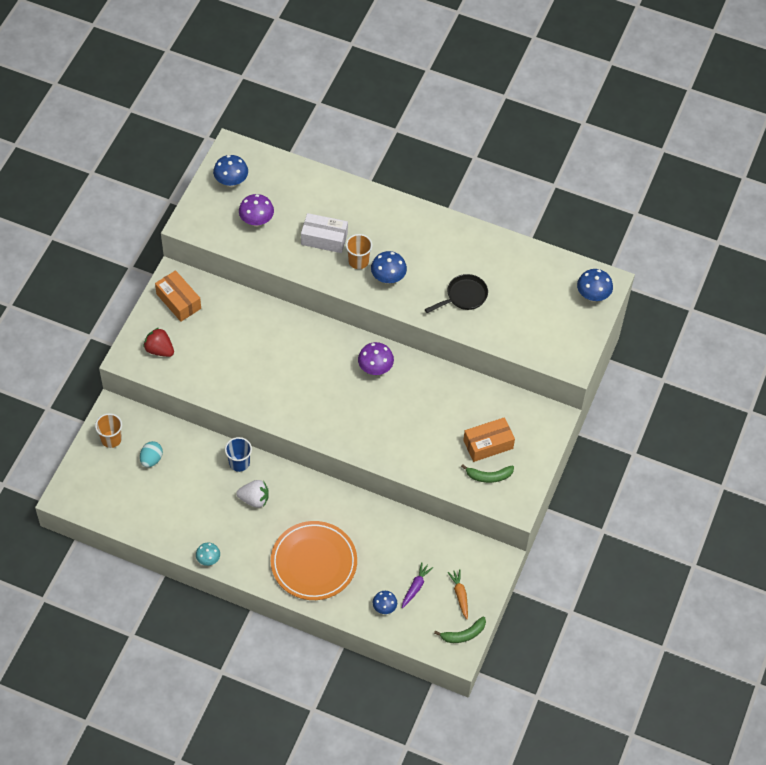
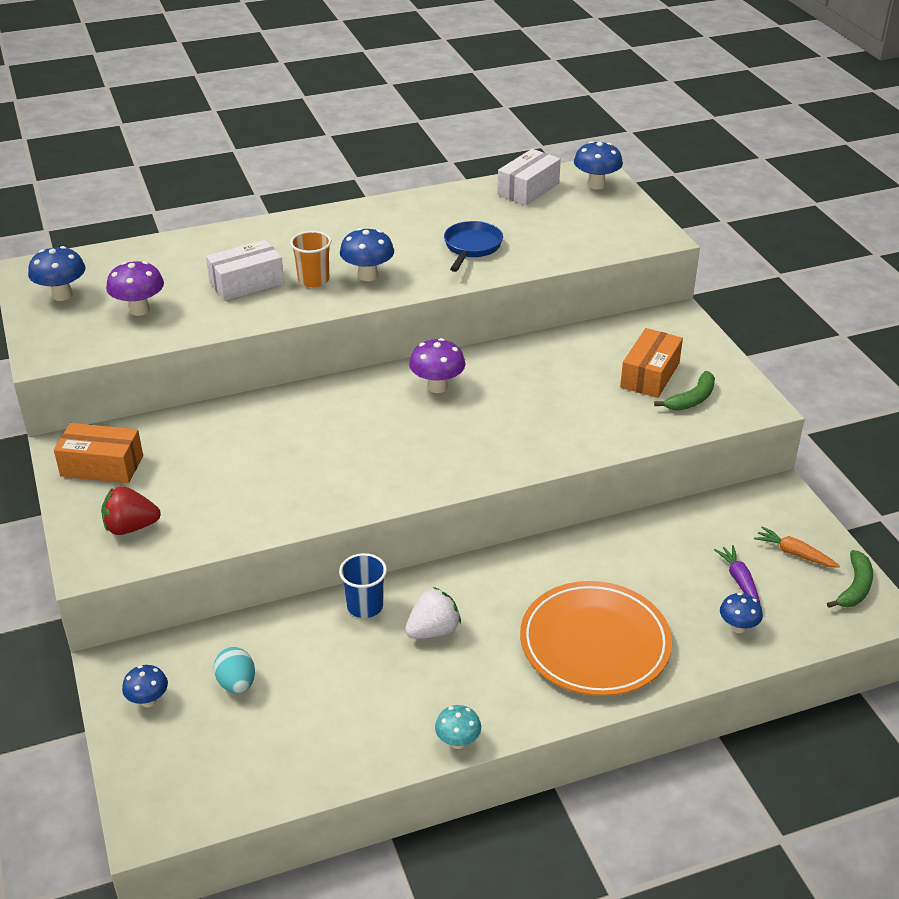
camera: 40 degrees left, 20 degrees down
orange cup [95,413,122,448] -> blue mushroom [122,665,168,707]
black pan [425,274,488,313] -> blue pan [444,221,503,272]
none -> white box [497,149,561,206]

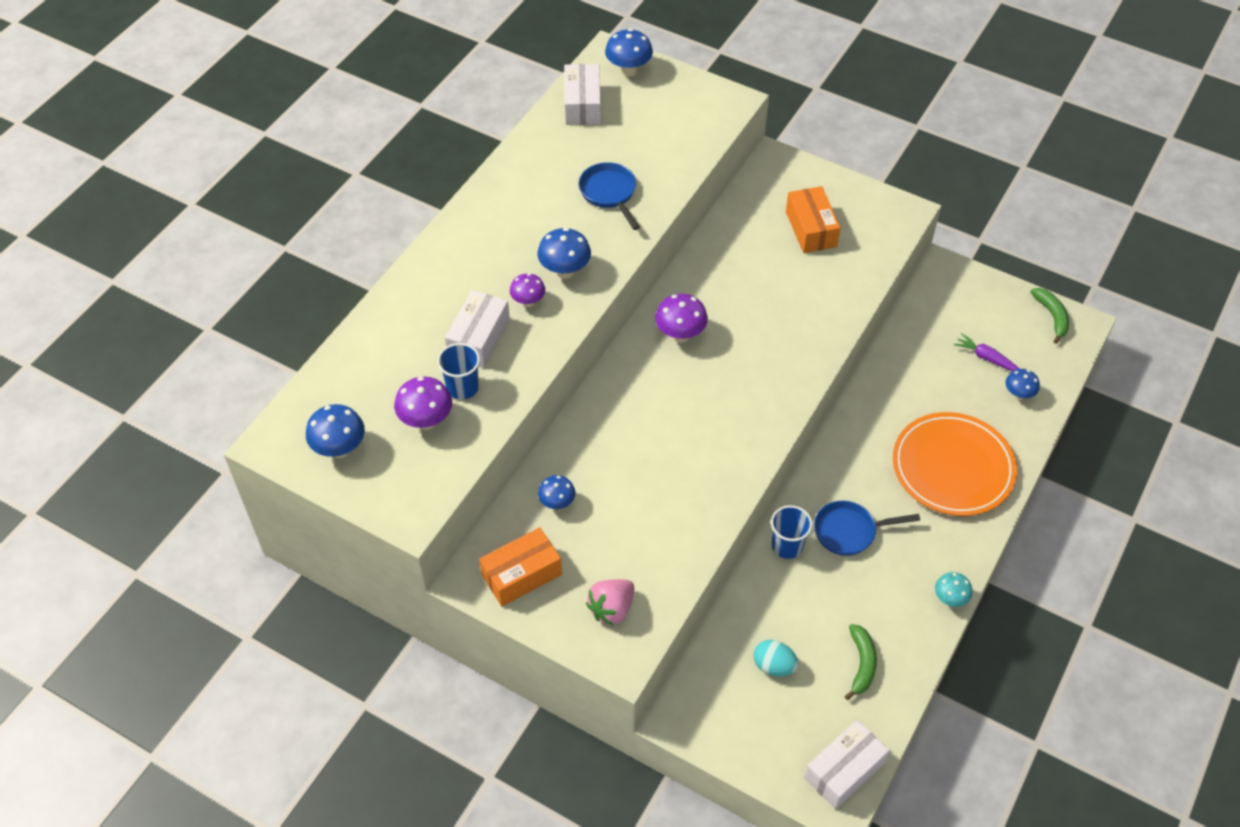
camera: 40 degrees left, 15 degrees up
red strawberry [101,486,161,535] -> pink strawberry [586,579,635,626]
blue mushroom [122,665,168,707] -> blue mushroom moved to [538,475,575,509]
orange cup [290,231,331,287] -> purple mushroom [510,273,545,307]
white strawberry [405,587,461,639] -> blue pan [814,501,920,556]
green banana [654,371,715,411] -> green banana moved to [845,624,877,700]
orange carrot [754,526,840,568] -> none
none -> blue cup [437,343,480,400]
none -> white box [804,720,889,809]

